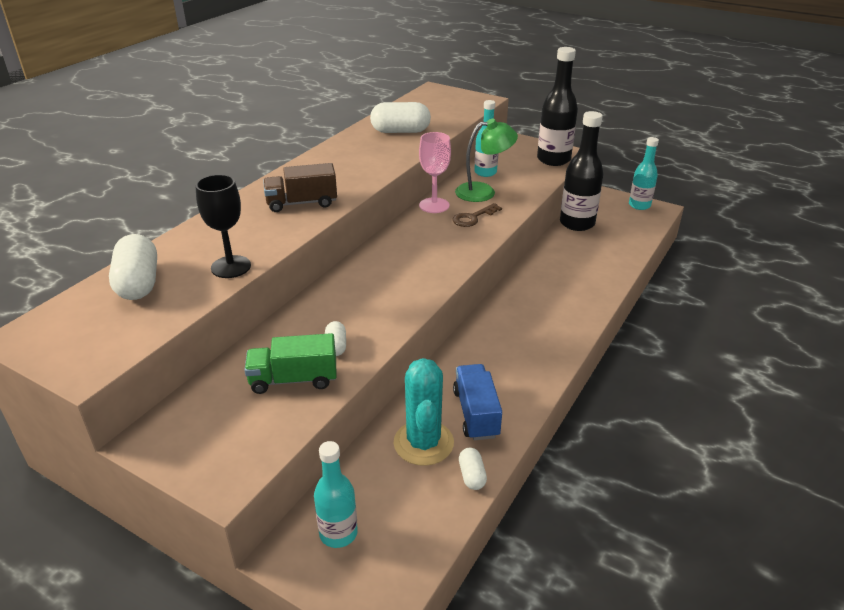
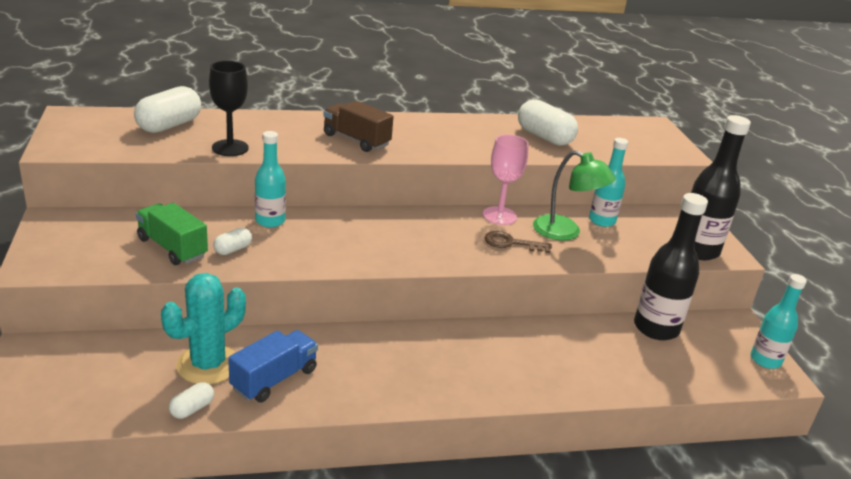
camera: 45 degrees right, 5 degrees down
turquoise bottle [314,441,358,548] -> turquoise bottle moved to [255,131,286,228]

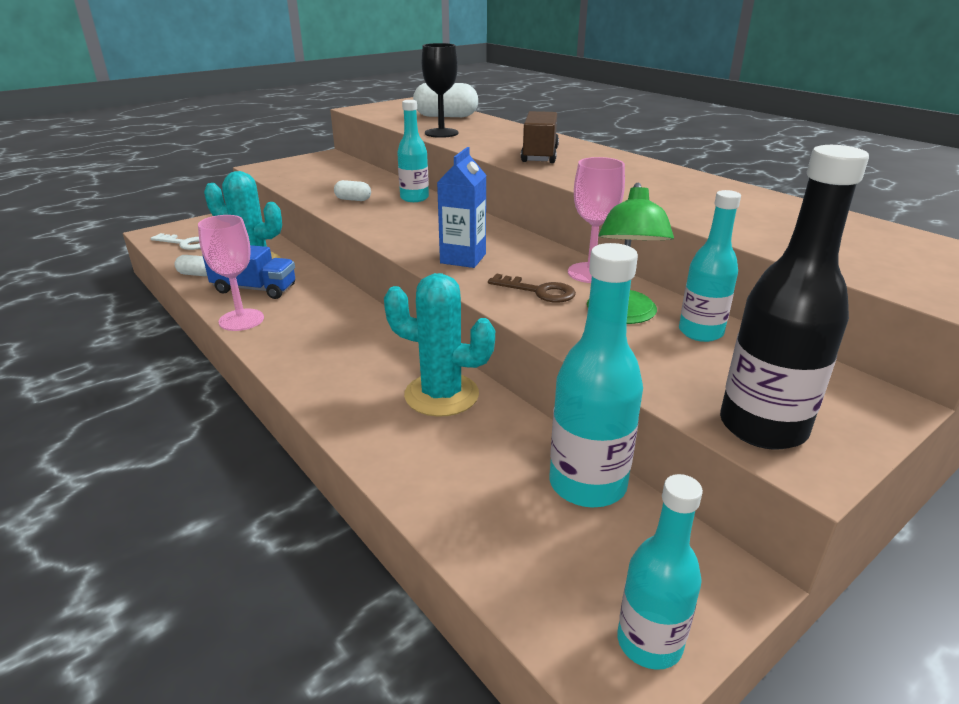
camera: 65 degrees right, 0 degrees up
green truck [136,203,208,265] -> none
brown key [484,231,552,253] -> brown key turned 135 degrees clockwise [488,273,576,303]
white capsule [518,100,578,146] -> none
black bottle [634,193,708,340] -> turquoise bottle [549,243,643,507]
none -> white key [150,233,201,250]
none -> pink goblet [198,215,264,331]
none -> turquoise cactus [384,273,495,417]
none -> blue carton [437,147,487,268]

